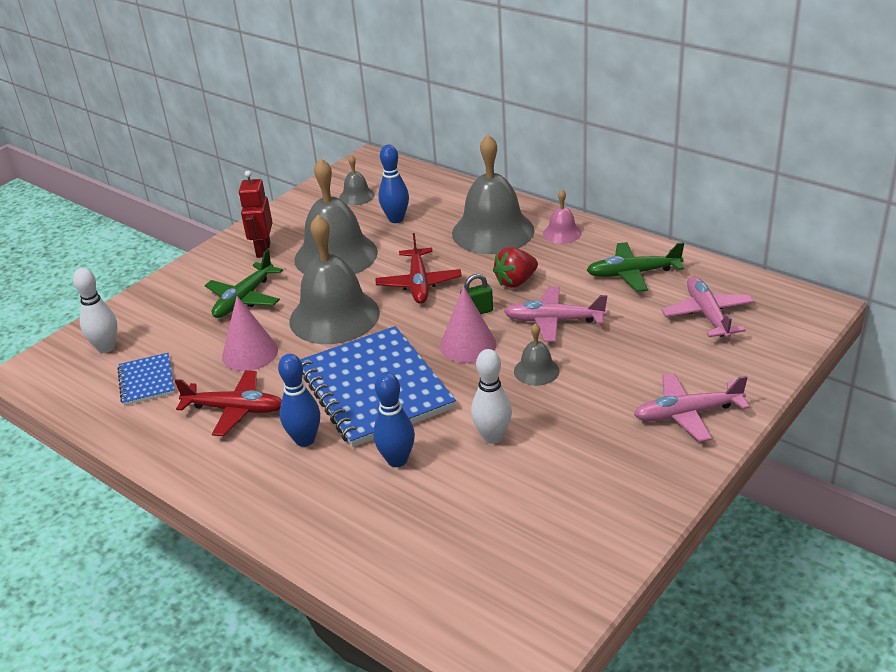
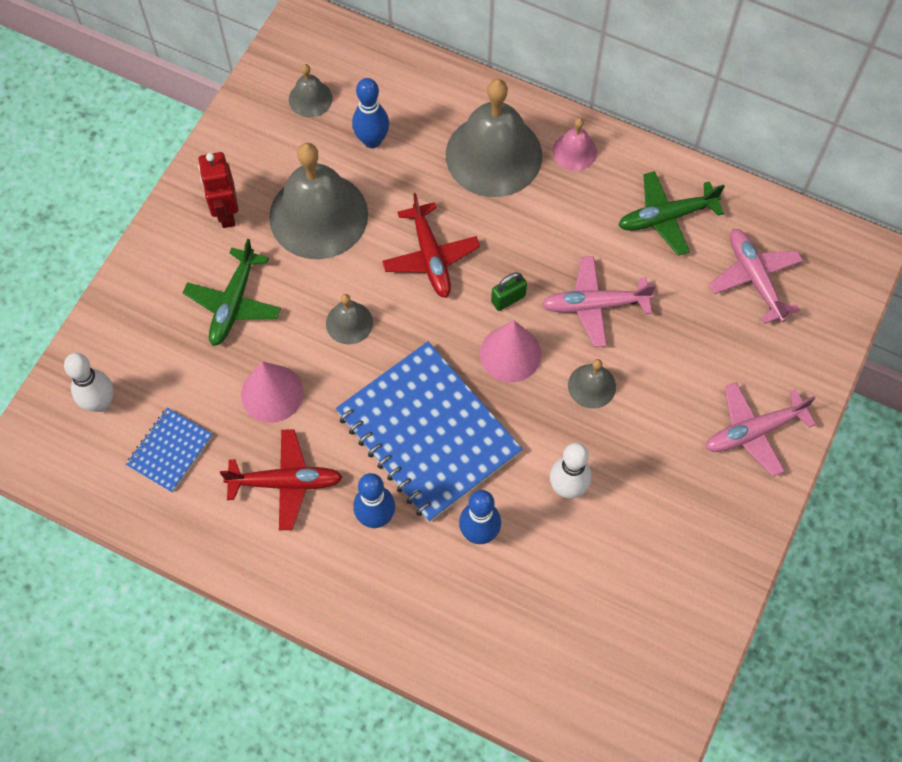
camera: 15 degrees left, 30 degrees up
blue notebook [117,353,175,406] -> blue notebook turned 60 degrees clockwise [126,408,213,493]
grey bell [290,215,380,344] -> grey bell [326,294,373,345], size x0.46
red strawberry [493,247,538,288] -> none

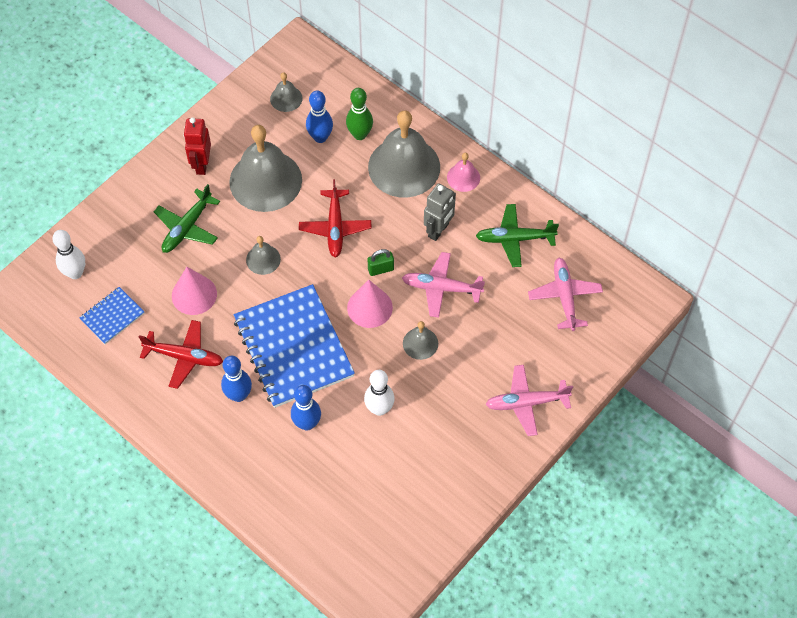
camera: 15 degrees right, 5 degrees down
none -> green bowling pin [346,88,373,140]
none -> grey robot [424,183,456,241]

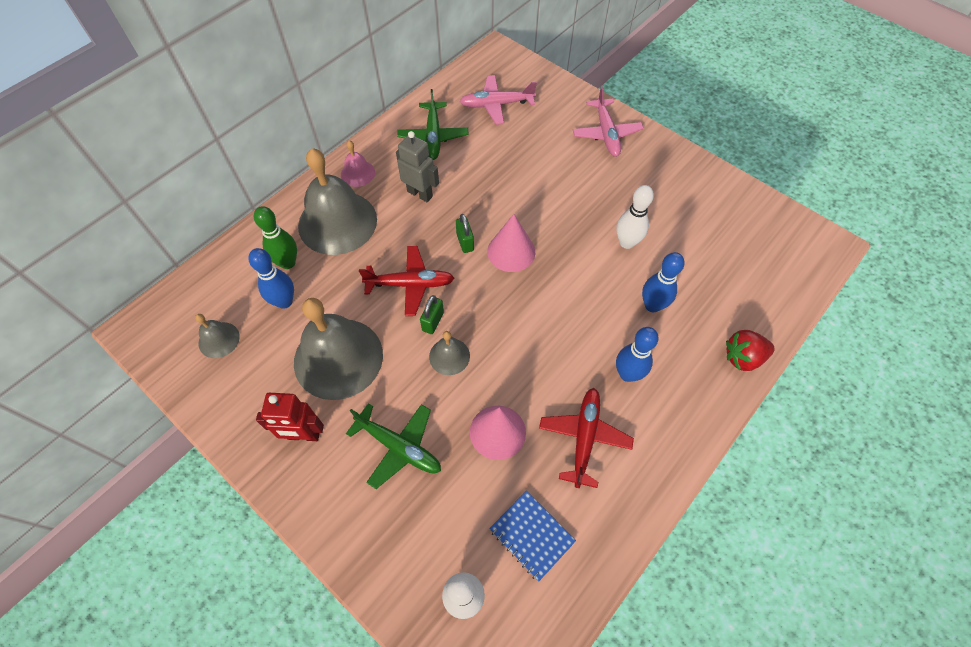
camera: 90 degrees left, 0 degrees up
blue notebook [234,284,355,408] -> none
pink plane [402,252,485,318] -> none
grey bell [403,321,438,360] -> none
none -> green padlock [420,295,444,334]
none -> red strawberry [726,330,775,371]

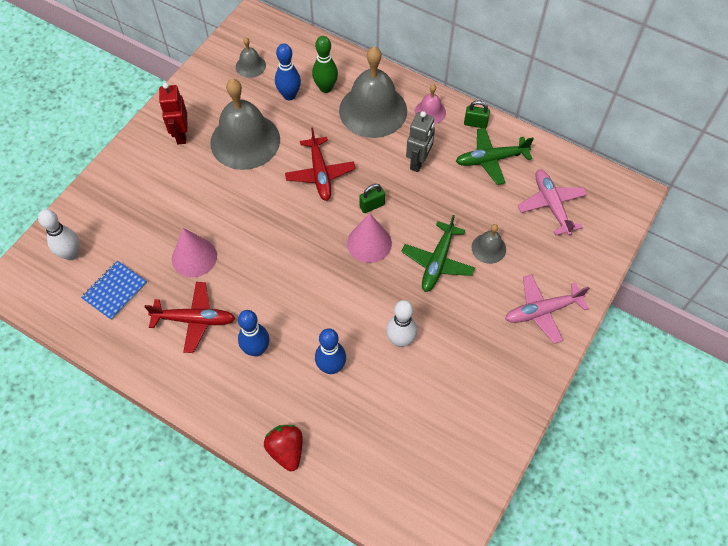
camera: 80 degrees right, 0 degrees up
green plane [346,403,441,489] -> green plane moved to [401,215,475,292]
green padlock [420,295,444,334] -> green padlock moved to [464,100,490,128]
grey bell [429,331,470,375] -> grey bell moved to [472,224,506,264]

